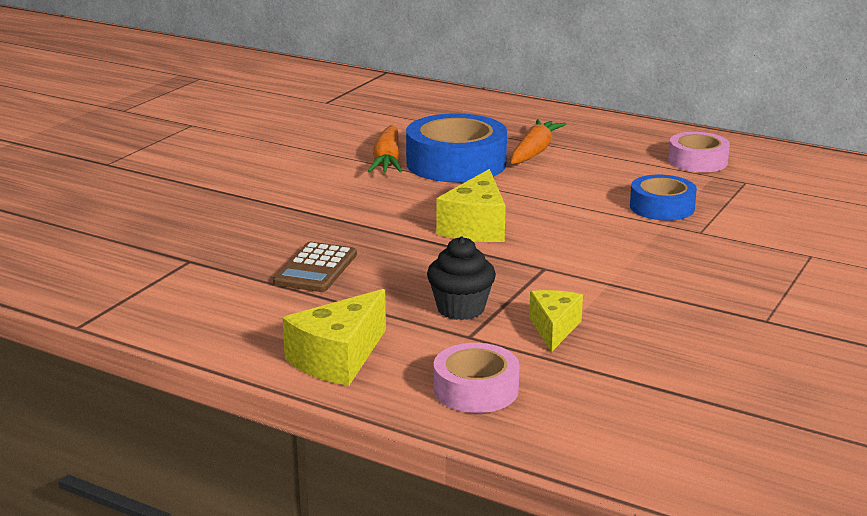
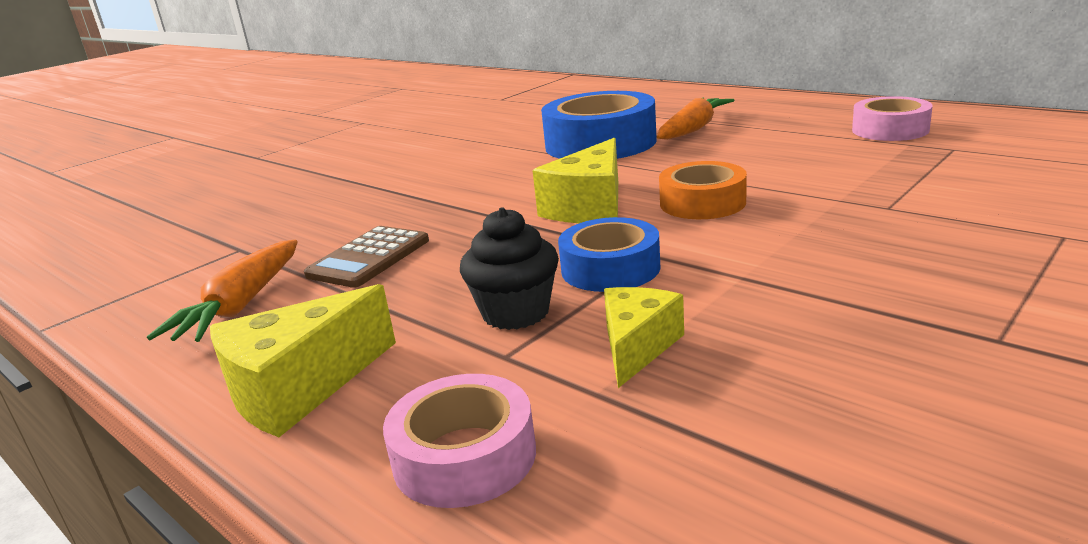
camera: 15 degrees right, 0 degrees up
orange carrot [368,125,402,173] -> orange carrot moved to [147,240,298,342]
blue tape [630,174,697,221] -> blue tape moved to [558,217,661,292]
none -> orange tape [659,161,747,219]

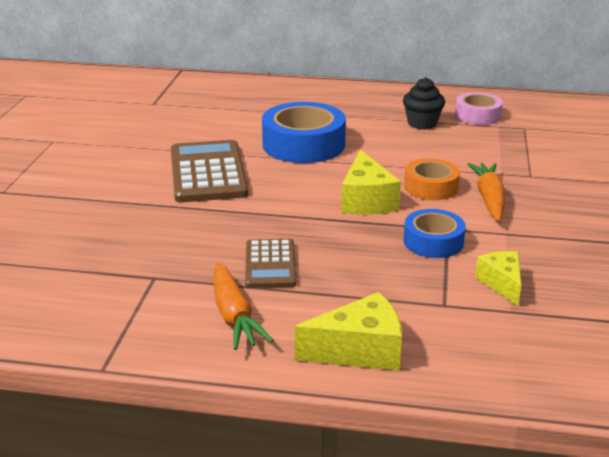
camera: 35 degrees left, 5 degrees up
yellow cheese [210,284,396,437] -> yellow cheese turned 120 degrees counterclockwise [295,292,402,370]
pink tape [383,374,536,508] -> none
black cupcake [460,207,559,330] -> black cupcake moved to [403,77,445,129]
orange carrot [657,97,735,140] -> orange carrot moved to [467,163,505,221]
none -> brown calculator [171,140,248,203]

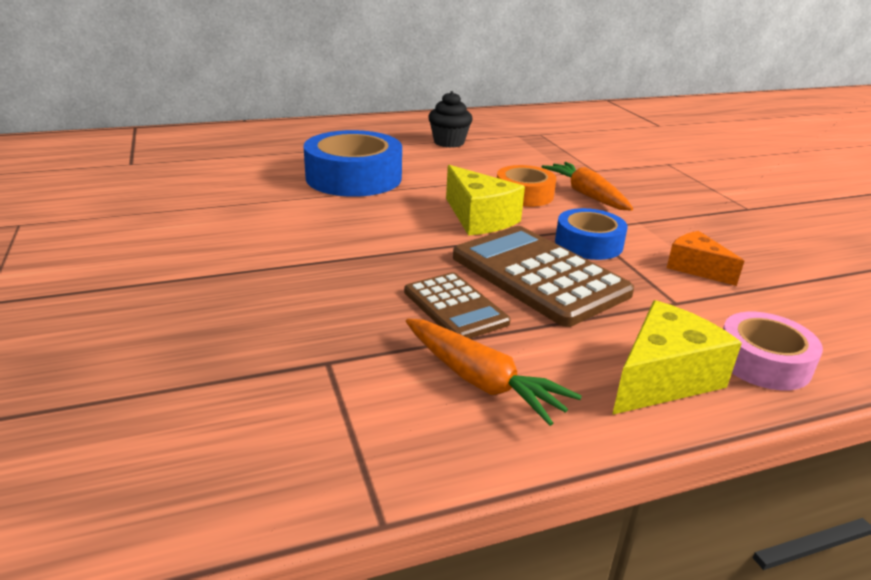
camera: 30 degrees left, 0 degrees up
brown calculator [171,140,248,203] -> brown calculator moved to [453,226,634,327]
pink tape [455,92,503,125] -> pink tape moved to [723,312,823,390]
yellow cheese [475,251,521,306] -> orange cheese [667,231,744,286]

